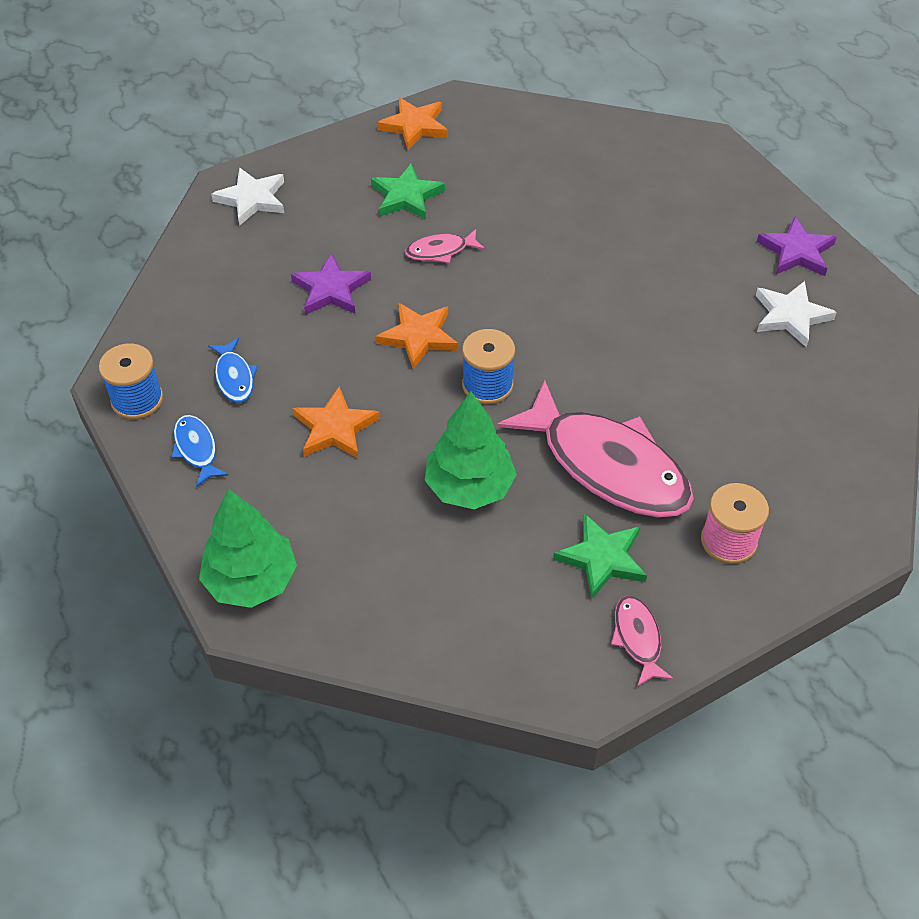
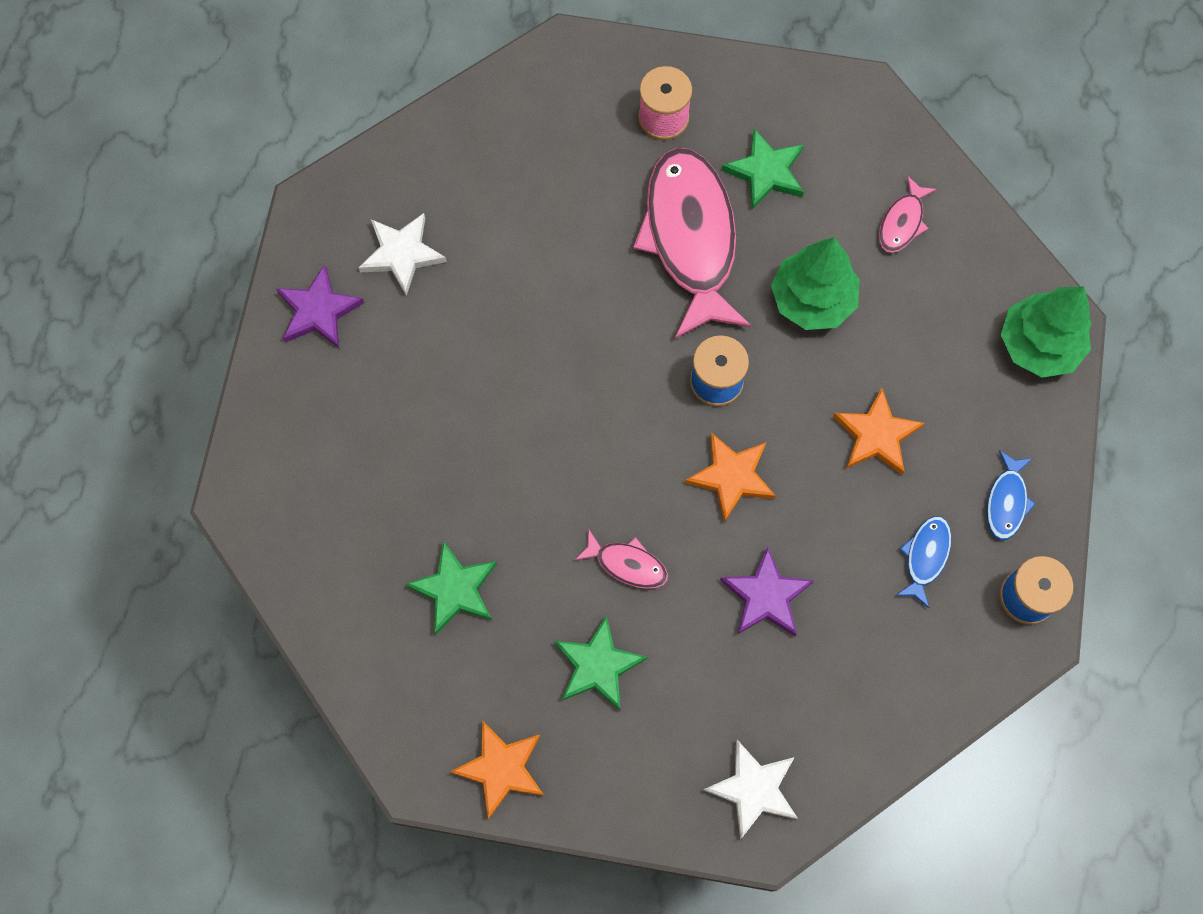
camera: 140 degrees left, 20 degrees up
pink fish [611,596,674,687] -> pink fish moved to [879,175,937,253]
none -> green star [405,541,497,634]

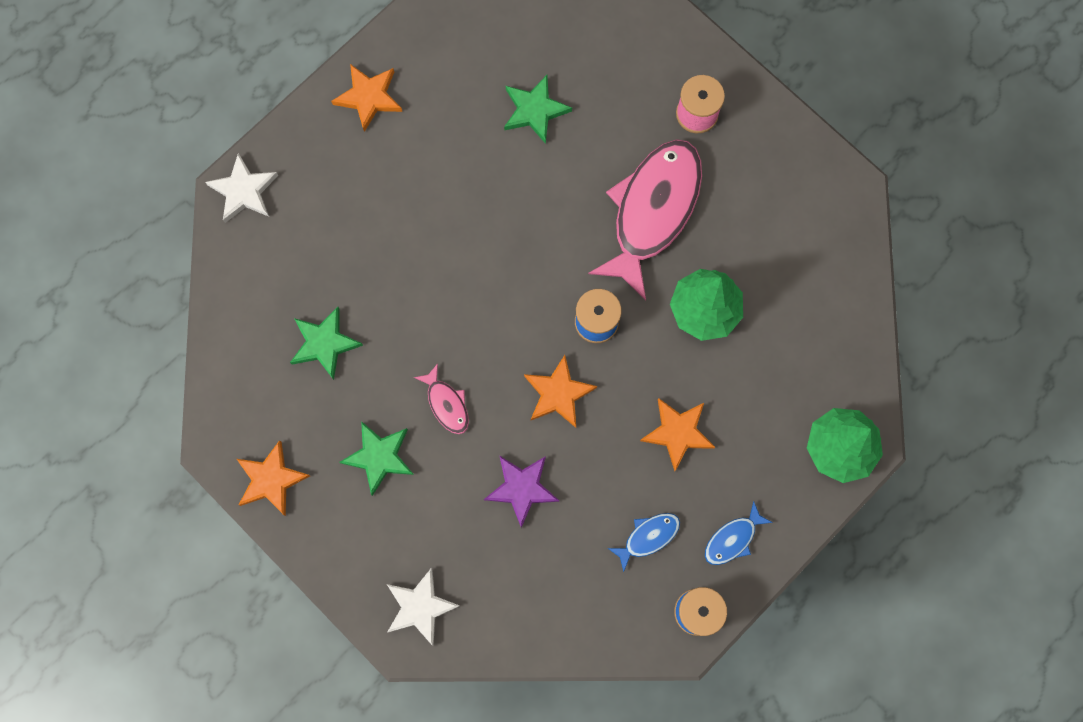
camera: 35 degrees right, 5 degrees up
purple star [276,265,364,348] -> orange star [331,64,402,132]
white star [358,213,447,296] -> white star moved to [205,153,278,223]
green star [721,129,804,210] -> green star moved to [504,75,572,144]
pink fish [879,175,937,253] -> none

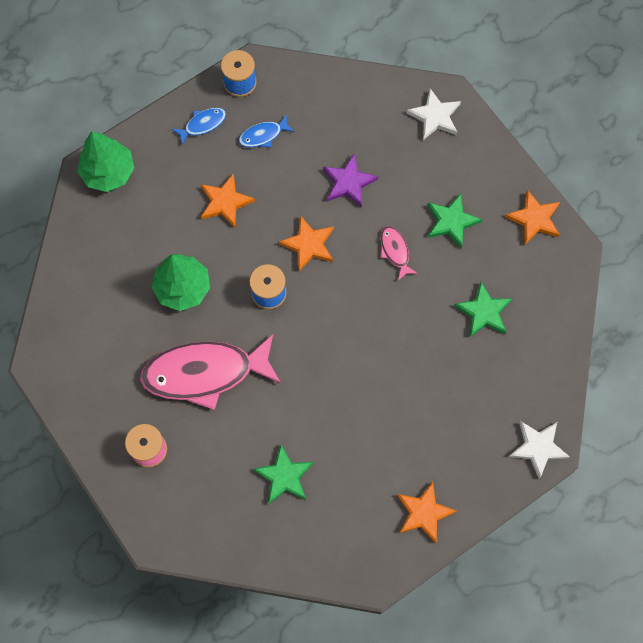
camera: 170 degrees left, 5 degrees down
pink fish [588,139,702,301] -> pink fish turned 45 degrees clockwise [140,334,281,410]

